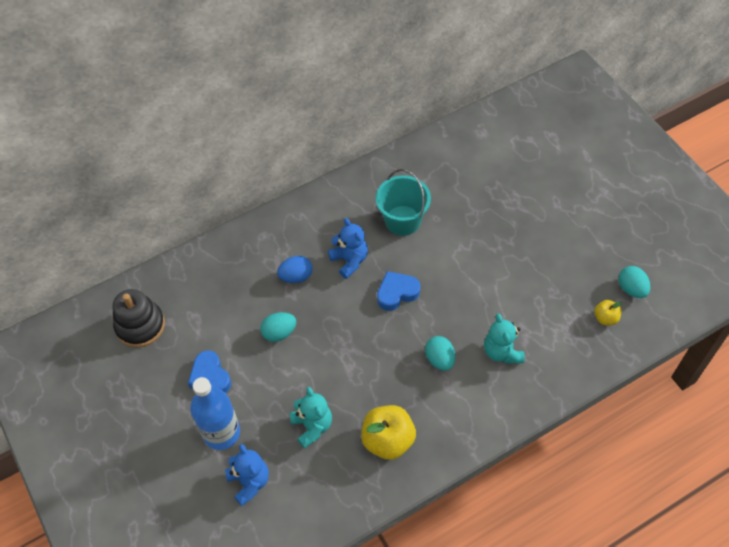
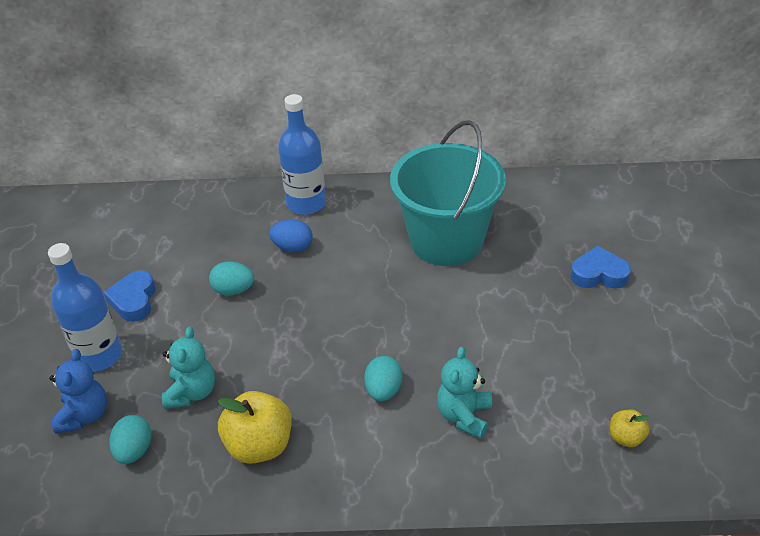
camera: 30 degrees right, 15 degrees down
black stacking toy [113,289,165,347] -> none
blue teddy bear [328,218,368,279] -> none
turquoise bucket [376,169,431,236] -> turquoise bucket [390,120,506,266], size x1.61
blue heart [377,271,420,311] -> blue heart moved to [570,246,631,288]
turquoise egg [618,266,651,298] -> turquoise egg moved to [109,415,152,464]
none -> blue bottle [278,94,326,215]

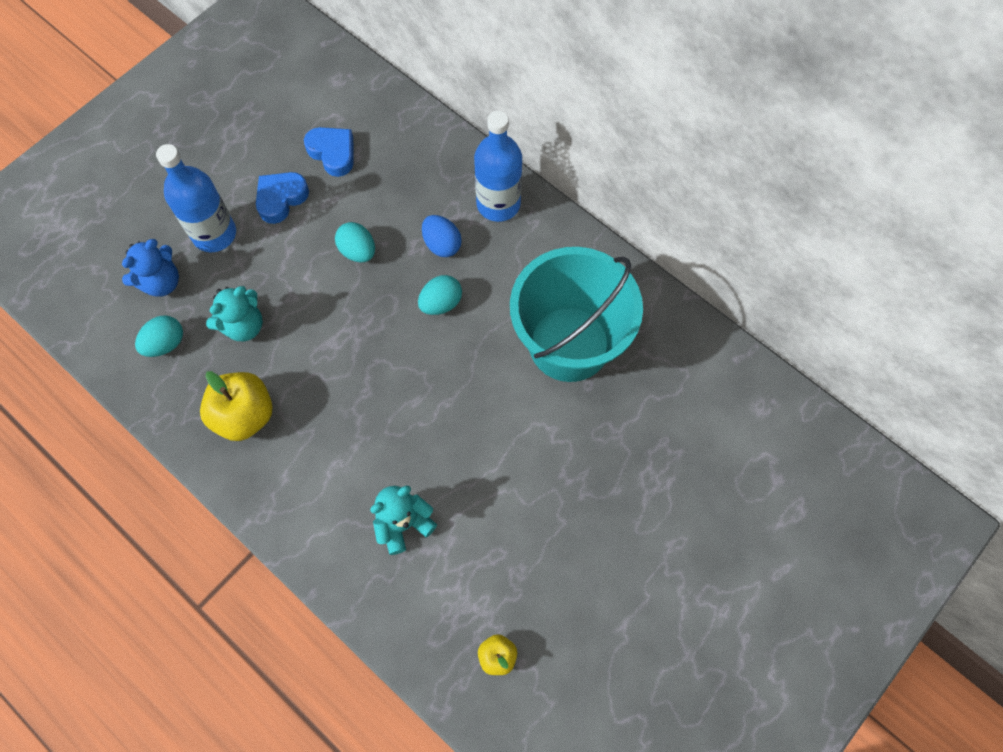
camera: 40 degrees right, 25 degrees up
turquoise egg [364,356,403,401] -> turquoise egg moved to [418,275,462,315]
blue heart [570,246,631,288] -> blue heart moved to [304,127,354,177]

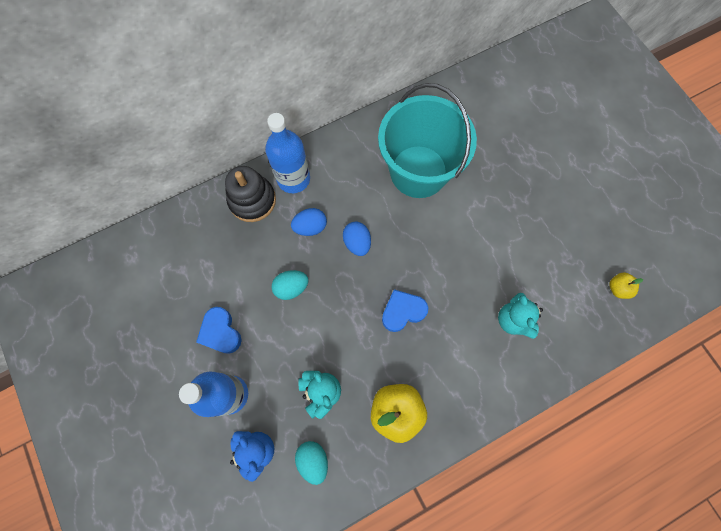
camera: 70 degrees left, 5 degrees up
blue heart [304,127,354,177] -> blue heart moved to [382,289,428,332]
turquoise egg [418,275,462,315] -> blue egg [343,221,371,256]
none -> black stacking toy [225,166,276,222]

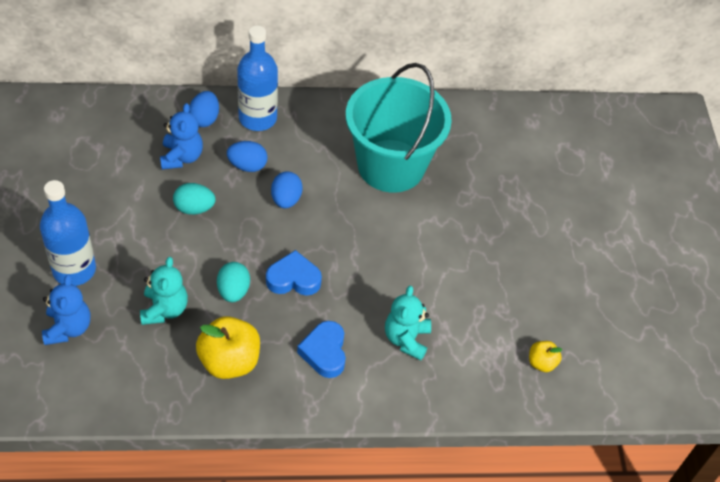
camera: 20 degrees right, 20 degrees down
blue heart [196,307,242,354] -> blue heart moved to [297,321,346,378]
black stacking toy [225,166,276,222] -> blue egg [189,91,219,127]
turquoise egg [295,441,328,485] -> turquoise egg moved to [217,262,250,302]
none -> blue teddy bear [160,103,203,170]

